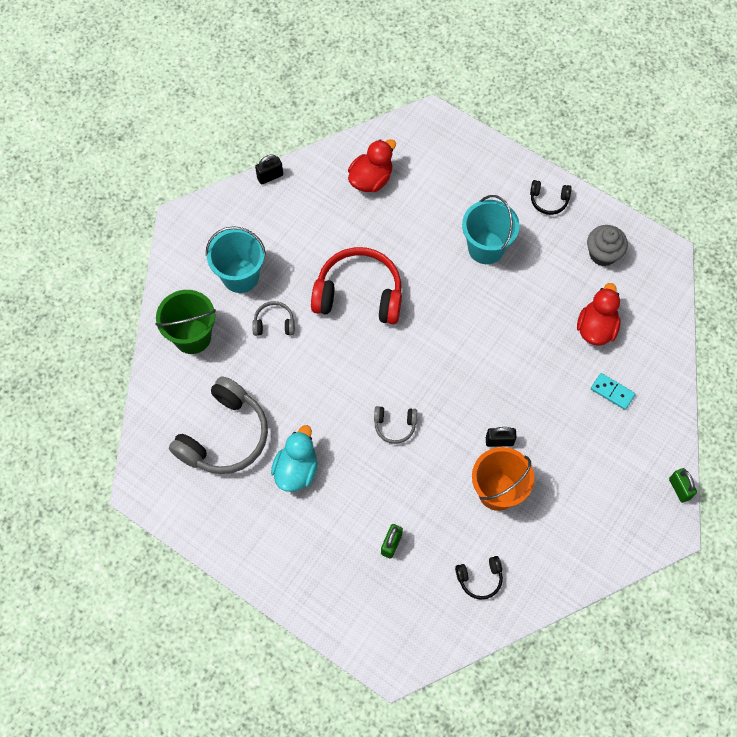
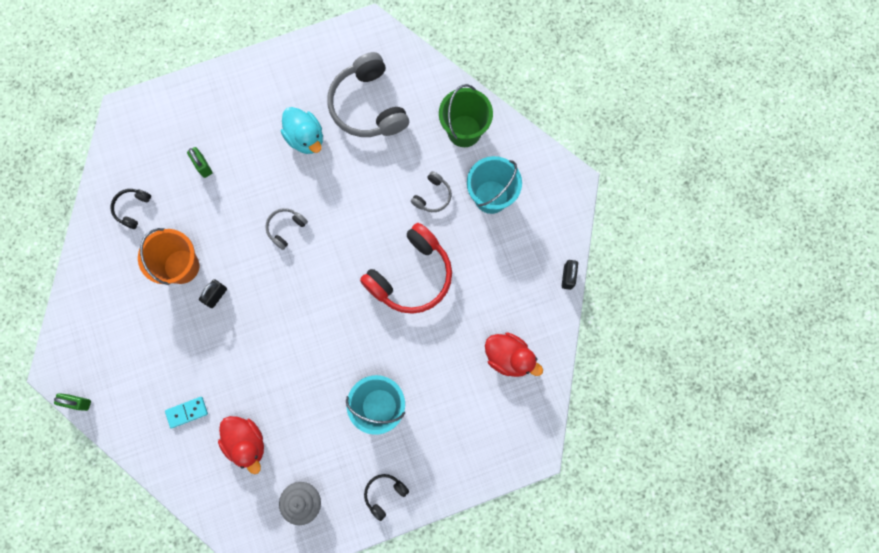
camera: 125 degrees right, 10 degrees up
red duck [348,139,396,192] -> red duck turned 45 degrees counterclockwise [485,332,543,377]

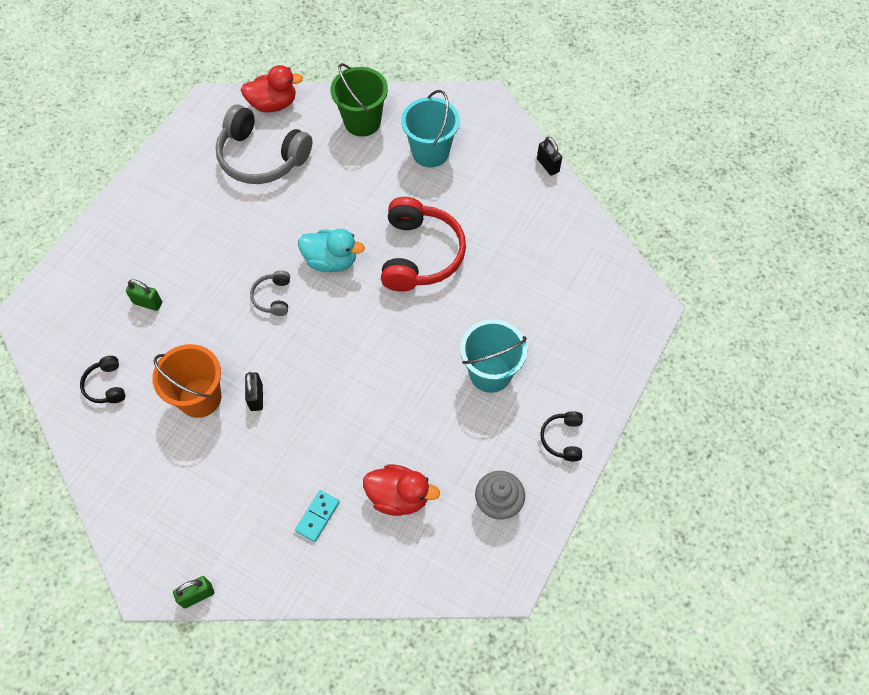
camera: 40 degrees left, 15 degrees down
turquoise duck [281,107,323,154] -> turquoise duck moved to [298,229,365,272]
grey headphones [411,171,452,212] -> none
red duck [485,332,543,377] -> red duck moved to [241,65,303,112]

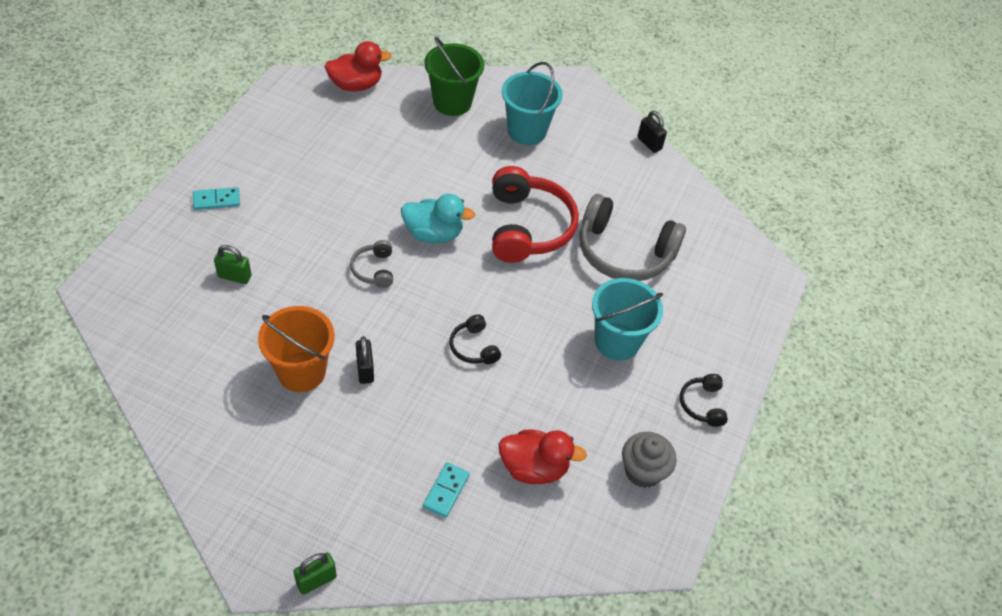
camera: 10 degrees left, 10 degrees down
black headphones [80,356,125,403] -> black headphones moved to [450,314,501,364]
grey headphones [216,104,312,184] -> grey headphones moved to [580,194,686,281]
none -> turquoise domino [193,187,240,210]

